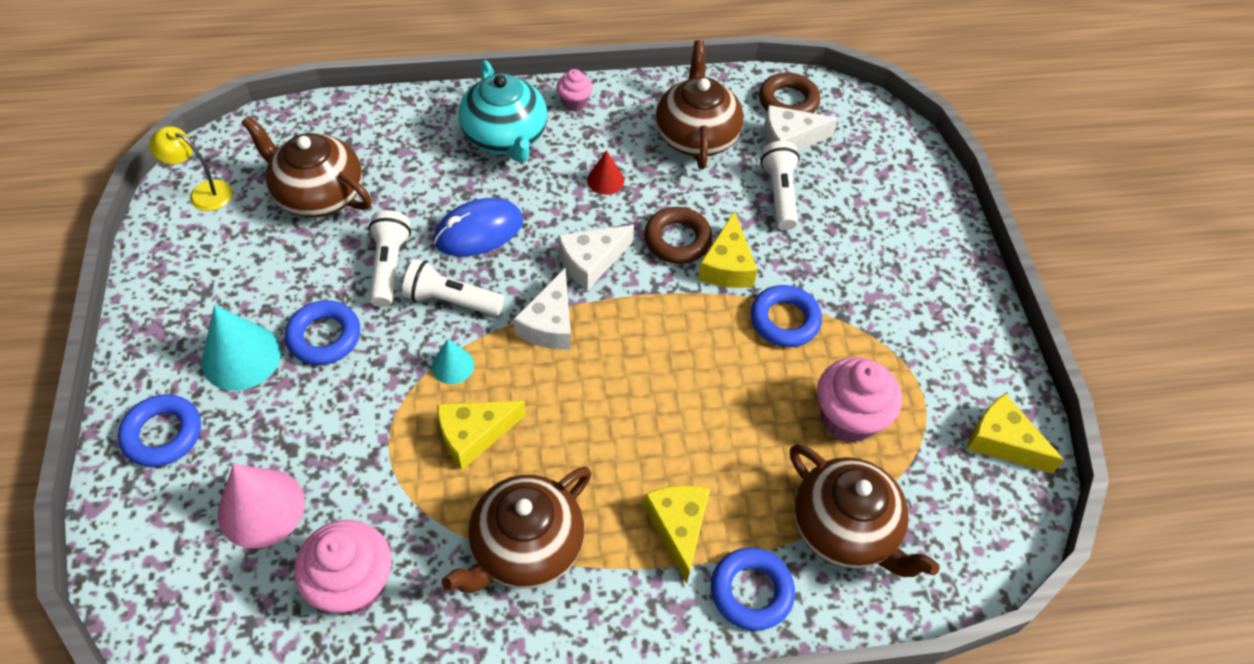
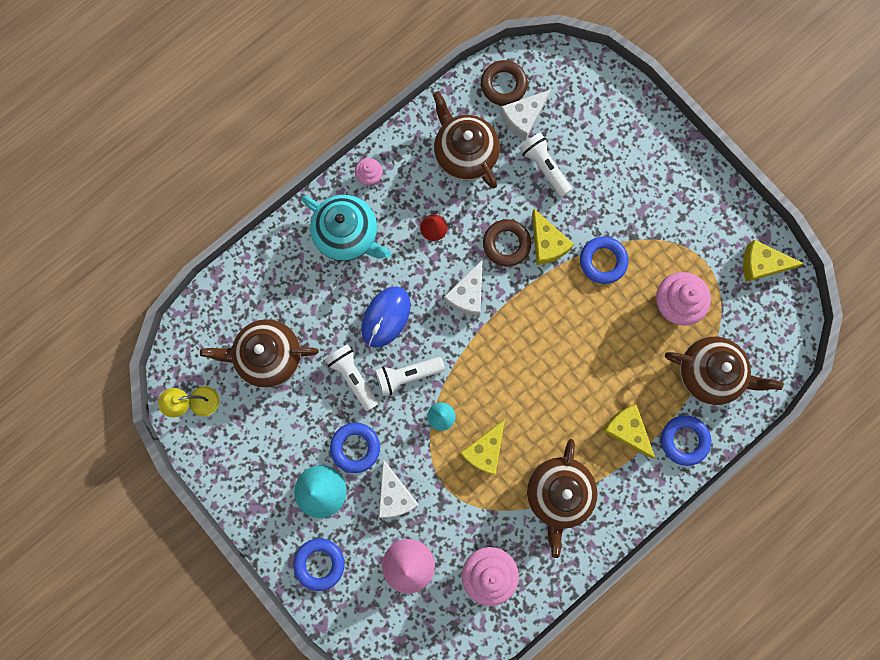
camera: 30 degrees left, 25 degrees up
white cheese [514,268,571,349] -> white cheese moved to [379,460,419,518]

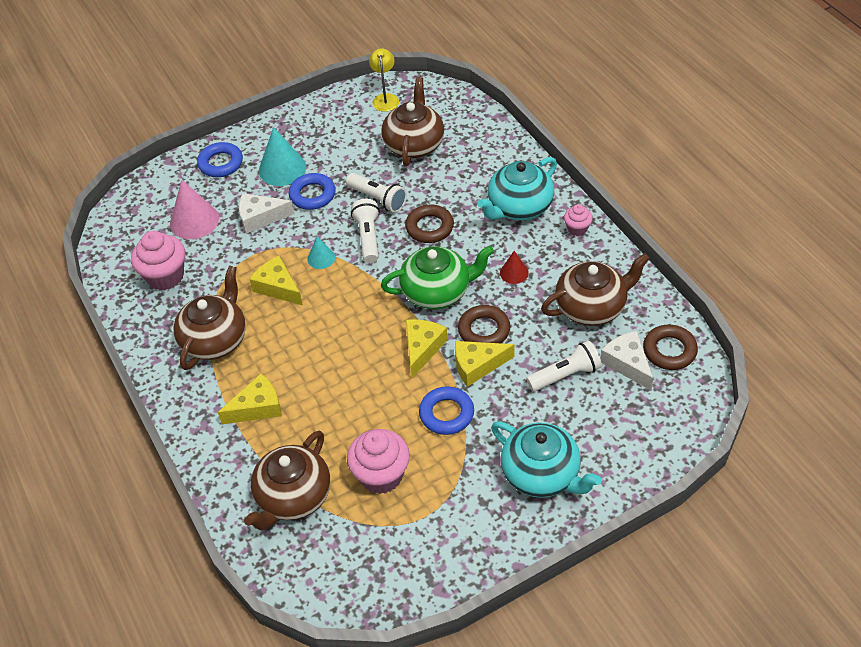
camera: 105 degrees right, 30 degrees down
white flashlight [325,344,379,411] -> white flashlight turned 60 degrees clockwise [346,173,407,213]
blue mouse [361,287,411,348] -> brown ring [405,205,454,243]
white cheese [444,259,483,316] -> green teapot [381,246,494,309]
brown teapot [527,439,598,558] -> brown teapot turned 90 degrees clockwise [173,265,246,370]
blue ring [661,415,711,466] -> none
yellow cheese [743,240,804,282] -> yellow cheese moved to [406,319,448,378]
none -> turquoise teapot [491,421,601,498]

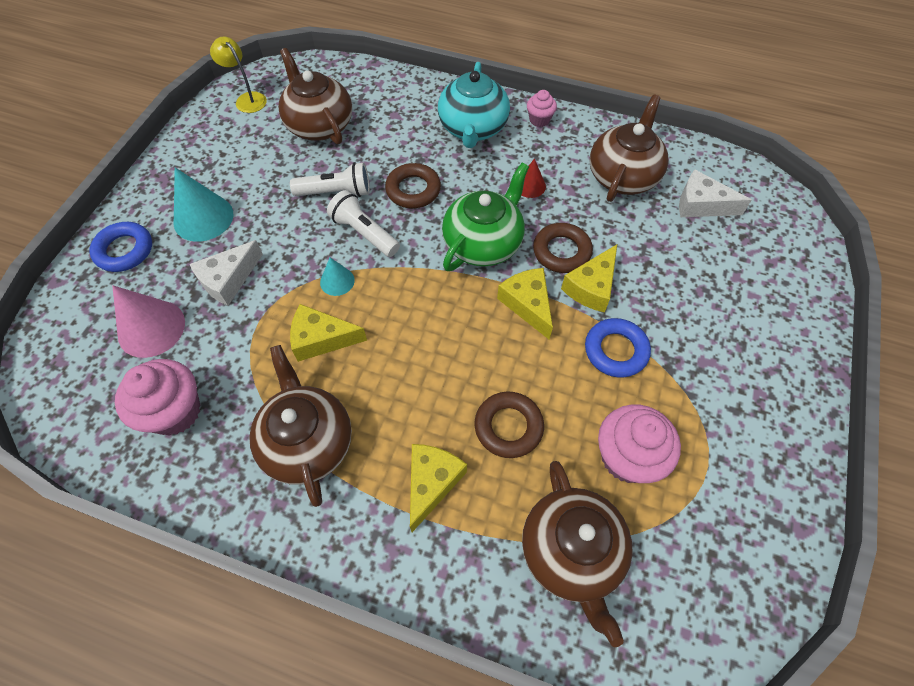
camera: 45 degrees left, 10 degrees up
blue ring [289,173,336,210] -> none
turquoise teapot [491,421,601,498] -> none
white flashlight [526,340,602,392] -> none
brown ring [643,324,698,370] -> brown ring moved to [474,392,544,458]

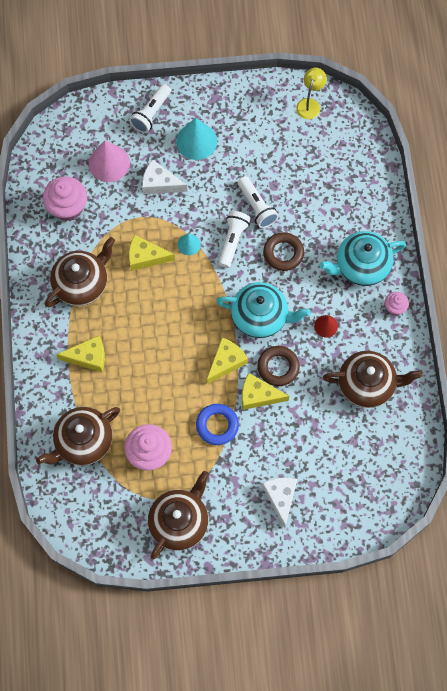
camera: 65 degrees right, 10 degrees up
blue ring [89,222,152,272] -> white flashlight [129,84,171,133]
brown teapot [278,48,352,144] -> brown teapot moved to [148,471,209,559]
yellow cheese [290,304,367,362] -> yellow cheese turned 60 degrees counterclockwise [129,235,175,271]
green teapot [442,163,529,271] -> turquoise teapot [216,282,311,338]
brown ring [474,392,544,458] -> none
white cheese [679,170,752,217] -> white cheese moved to [262,477,297,528]

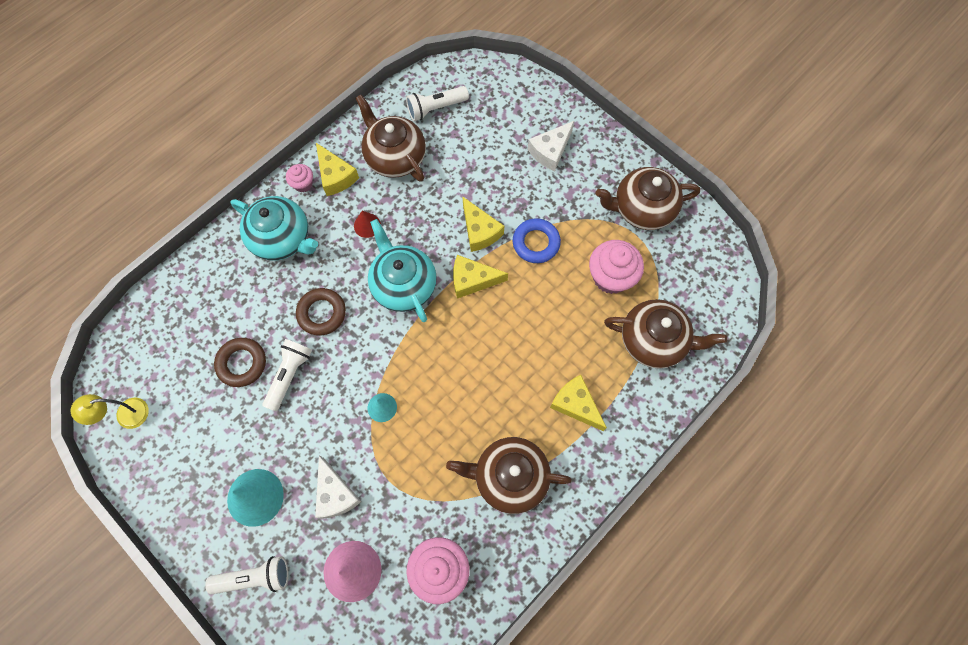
camera: 130 degrees left, 0 degrees up
yellow cheese [129,235,175,271] -> yellow cheese moved to [316,143,359,196]
white flashlight [218,211,251,268] -> white flashlight moved to [406,86,469,121]
brown ring [257,346,300,386] -> brown ring moved to [214,338,266,387]

